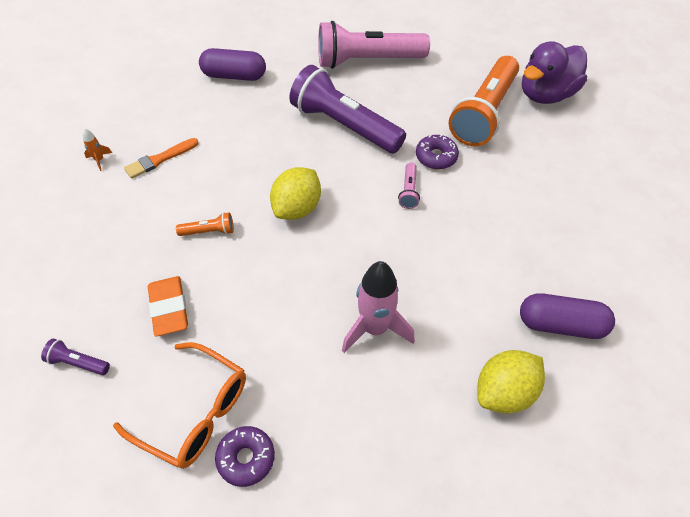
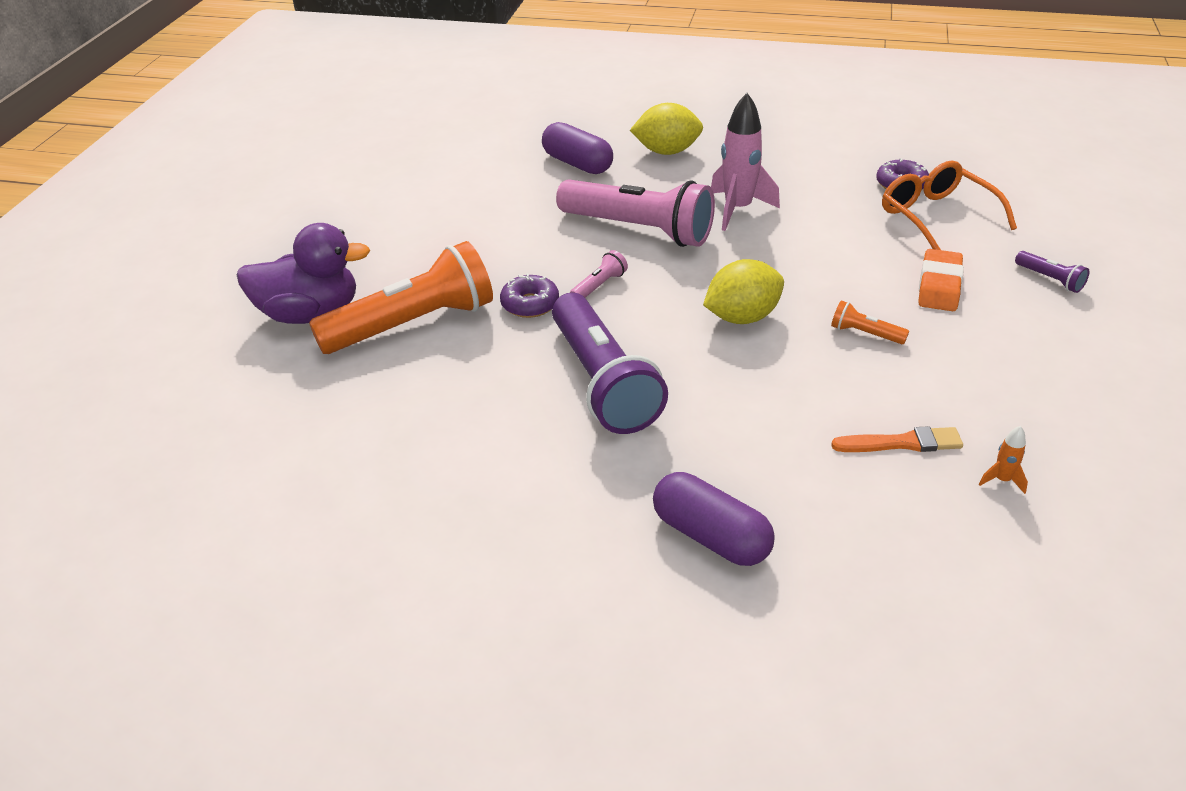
camera: 145 degrees left, 15 degrees down
pink flashlight [318,21,430,69] -> pink flashlight moved to [556,179,715,247]

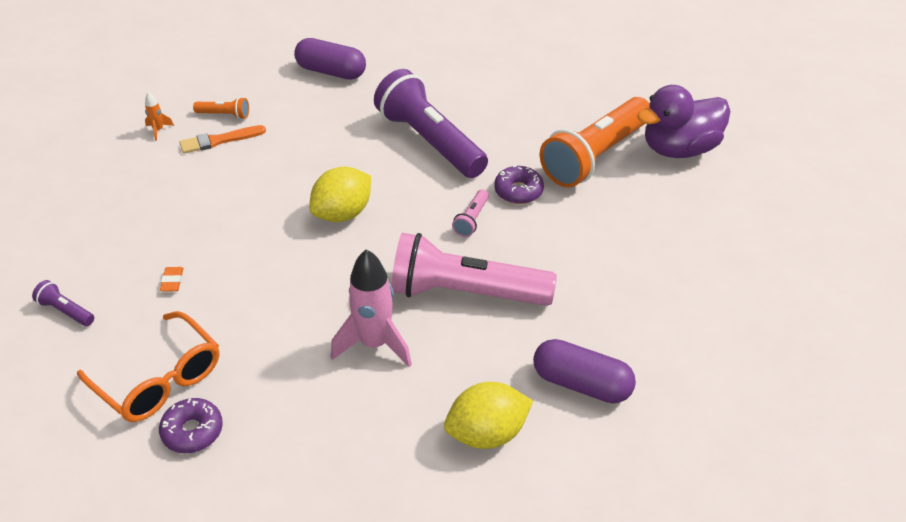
camera: 160 degrees right, 5 degrees up
orange flashlight [831,300,909,344] -> orange flashlight moved to [193,97,249,119]
orange eraser [918,249,964,311] -> orange eraser [160,267,184,292], size x0.49

